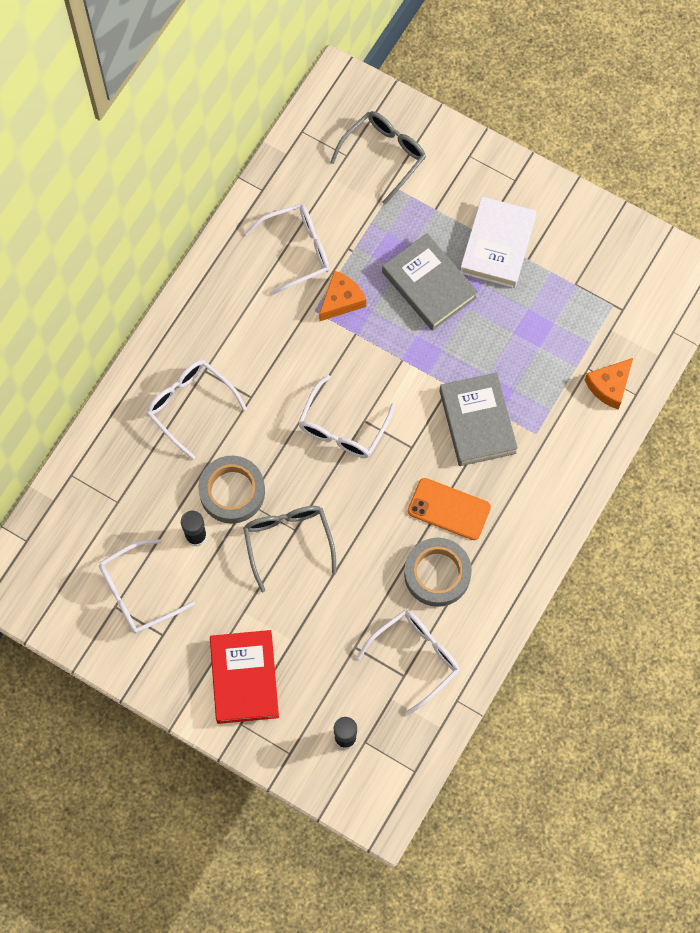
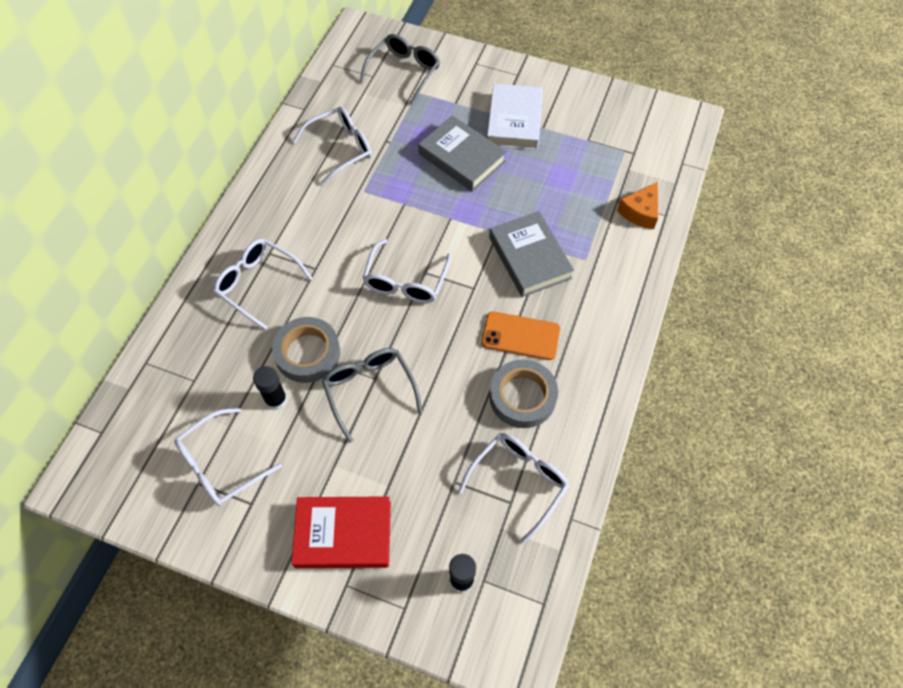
camera: 10 degrees left, 10 degrees down
red book [210,630,279,724] -> red book turned 75 degrees counterclockwise [291,496,391,568]
orange cheese [319,270,366,322] -> none

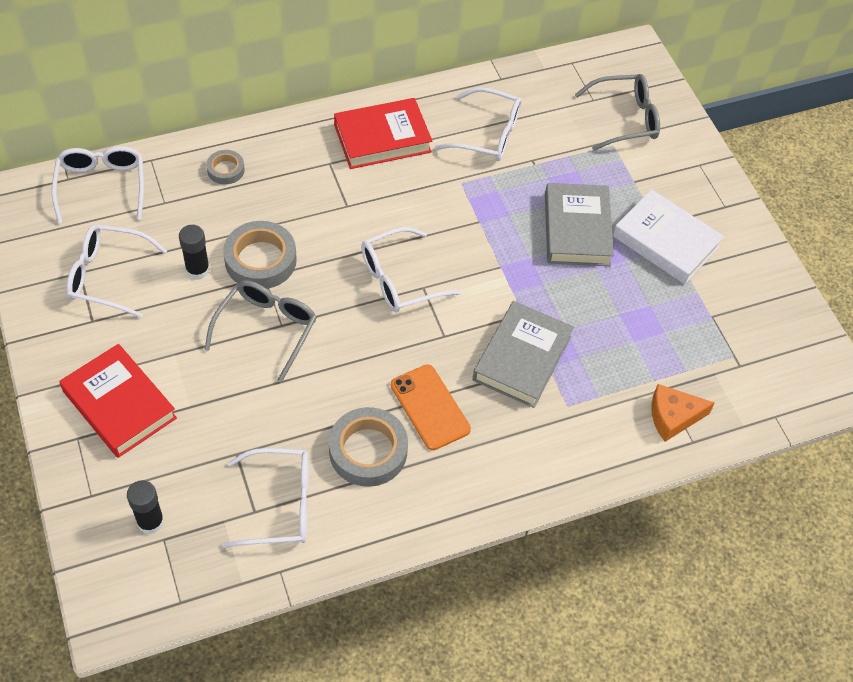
camera: 45 degrees right, 5 degrees down
white glasses [214,239,313,330] -> white glasses moved to [52,146,144,223]
white book [487,84,543,150] -> white book turned 75 degrees clockwise [613,189,724,284]
none -> grey tape [206,150,245,184]
none -> red book [334,98,432,169]

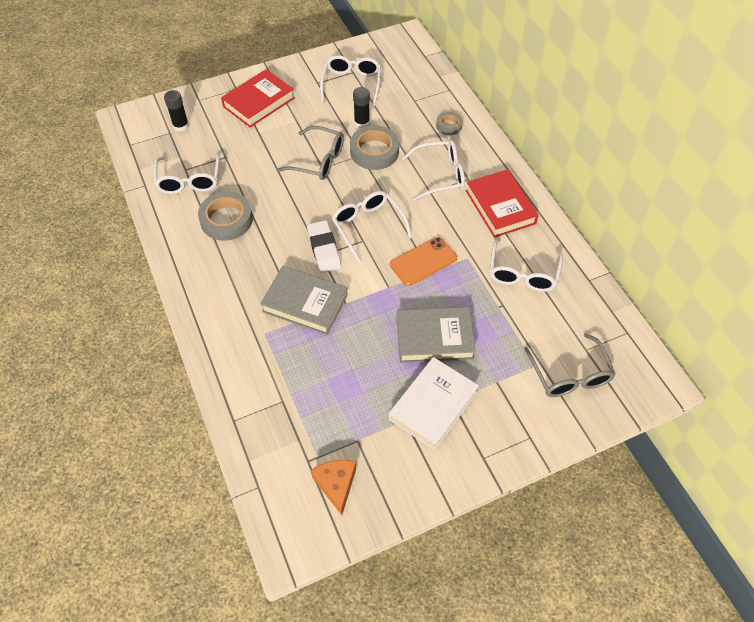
camera: 90 degrees right, 0 degrees up
white glasses [52,146,144,223] -> white glasses moved to [402,140,465,201]
orange phone [391,365,471,450] -> orange phone moved to [390,237,457,286]
orange cheese [651,384,715,442] -> orange cheese moved to [311,460,356,515]
none -> white eraser [307,220,341,273]

